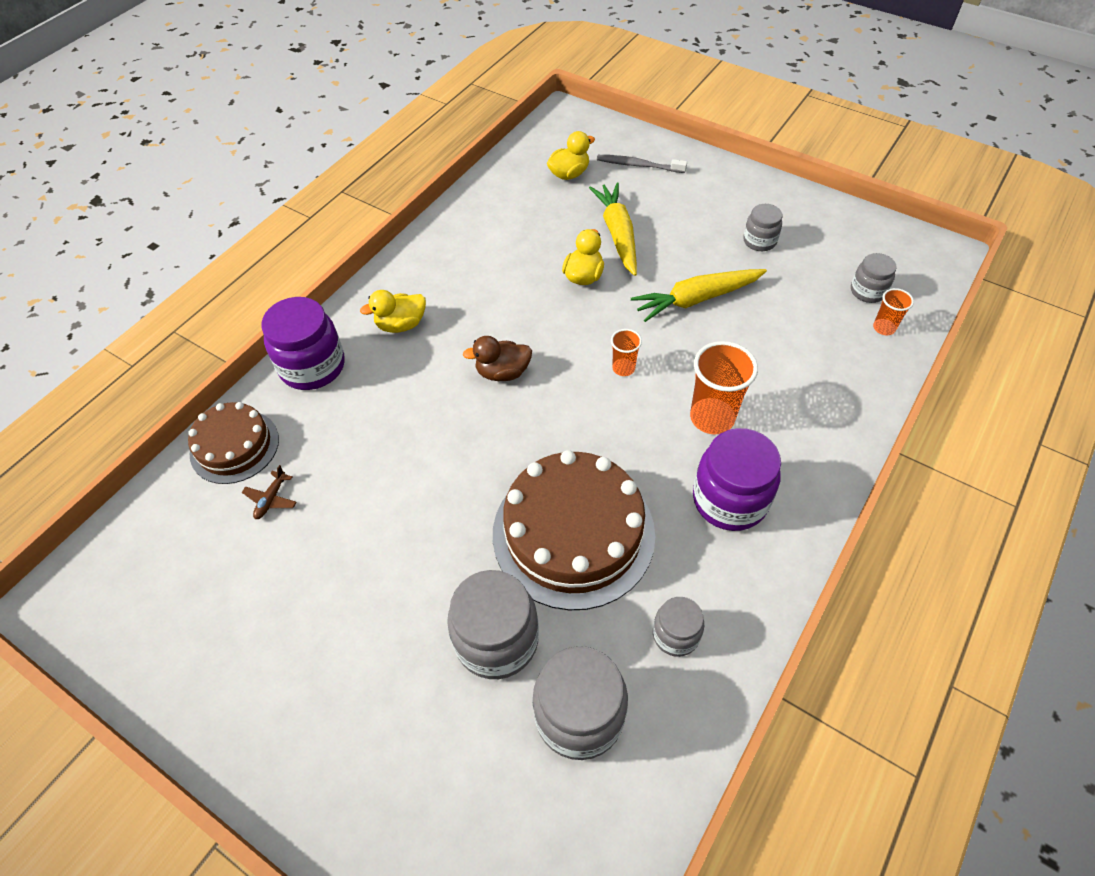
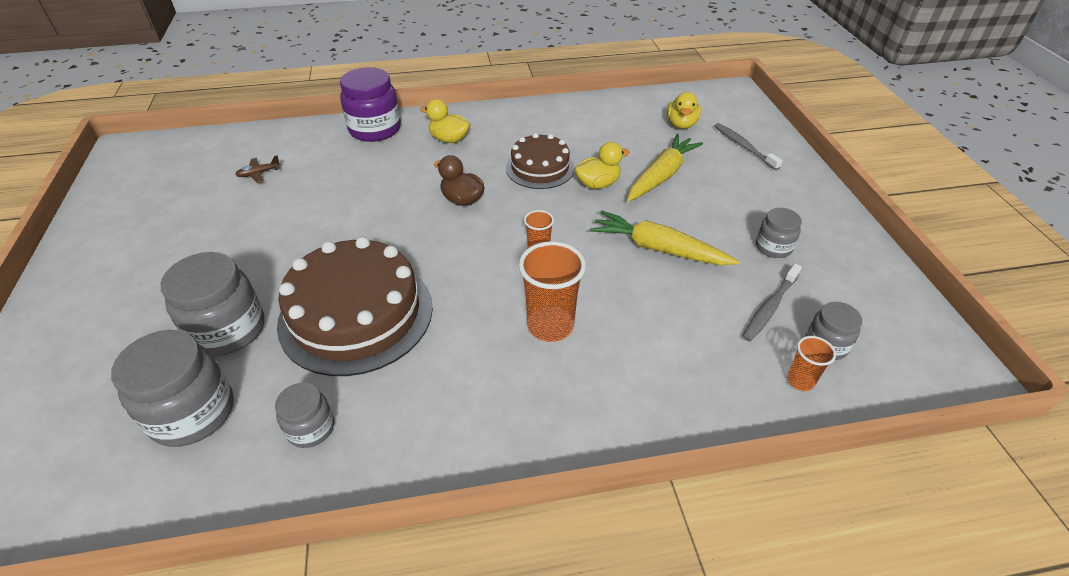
camera: 45 degrees right, 10 degrees down
brown cake [188,402,279,484] -> brown cake moved to [506,133,575,189]
yellow duck [547,131,595,180] -> yellow duck turned 90 degrees clockwise [667,92,701,129]
purple jar [693,428,781,531] -> none
none -> grey toothbrush [742,264,802,341]

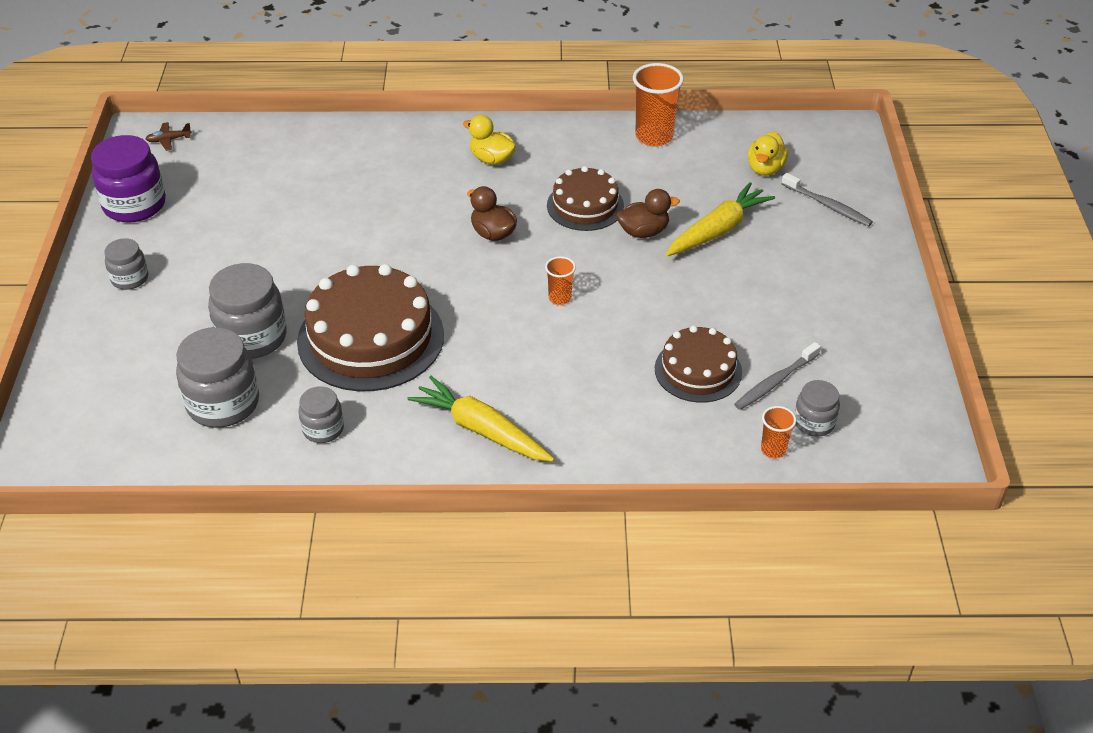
camera: 10 degrees right, 0 degrees up
brown plane [235,155,281,183] -> brown plane moved to [146,122,192,151]
purple jar [340,67,401,142] -> purple jar moved to [91,135,166,223]
orange cup [519,241,586,342] -> orange cup moved to [633,63,684,146]
yellow duck [574,142,630,189] -> brown duck [616,189,680,238]
yellow carrot [590,210,740,265] -> yellow carrot moved to [407,376,554,462]
grey toothbrush [714,123,783,170] -> grey toothbrush turned 150 degrees clockwise [781,173,873,227]
grey jar [756,208,802,258] -> grey jar moved to [105,238,148,290]
none -> brown cake [655,326,742,403]

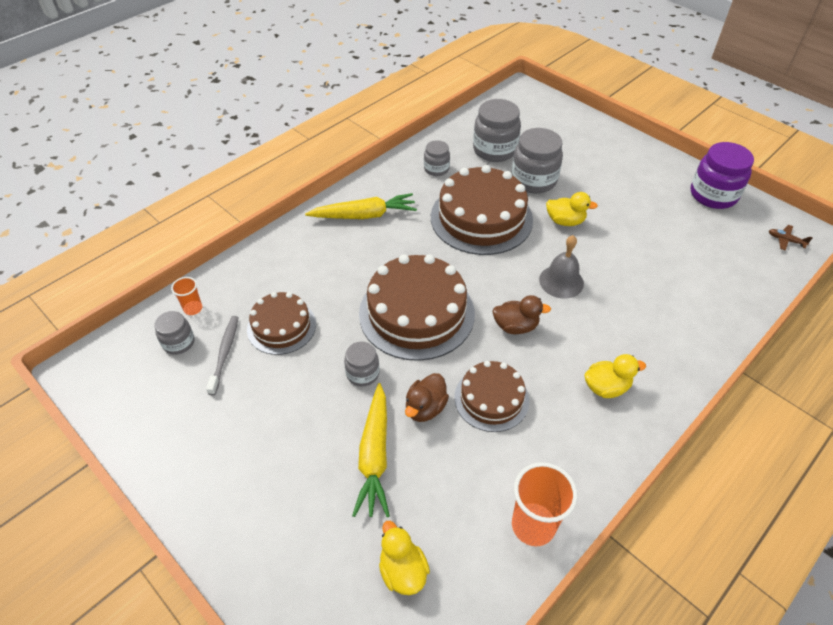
camera: 135 degrees right, 5 degrees up
grey jar [105,238,148,290] -> grey jar moved to [344,342,380,386]
brown plane [146,122,192,151] -> brown plane turned 90 degrees counterclockwise [769,225,813,251]
orange cup [545,256,576,305] -> brown cake [359,254,475,361]
grey toothbrush [781,173,873,227] -> none
none -> grey bell [539,235,584,299]
none -> yellow duck [546,192,598,226]

